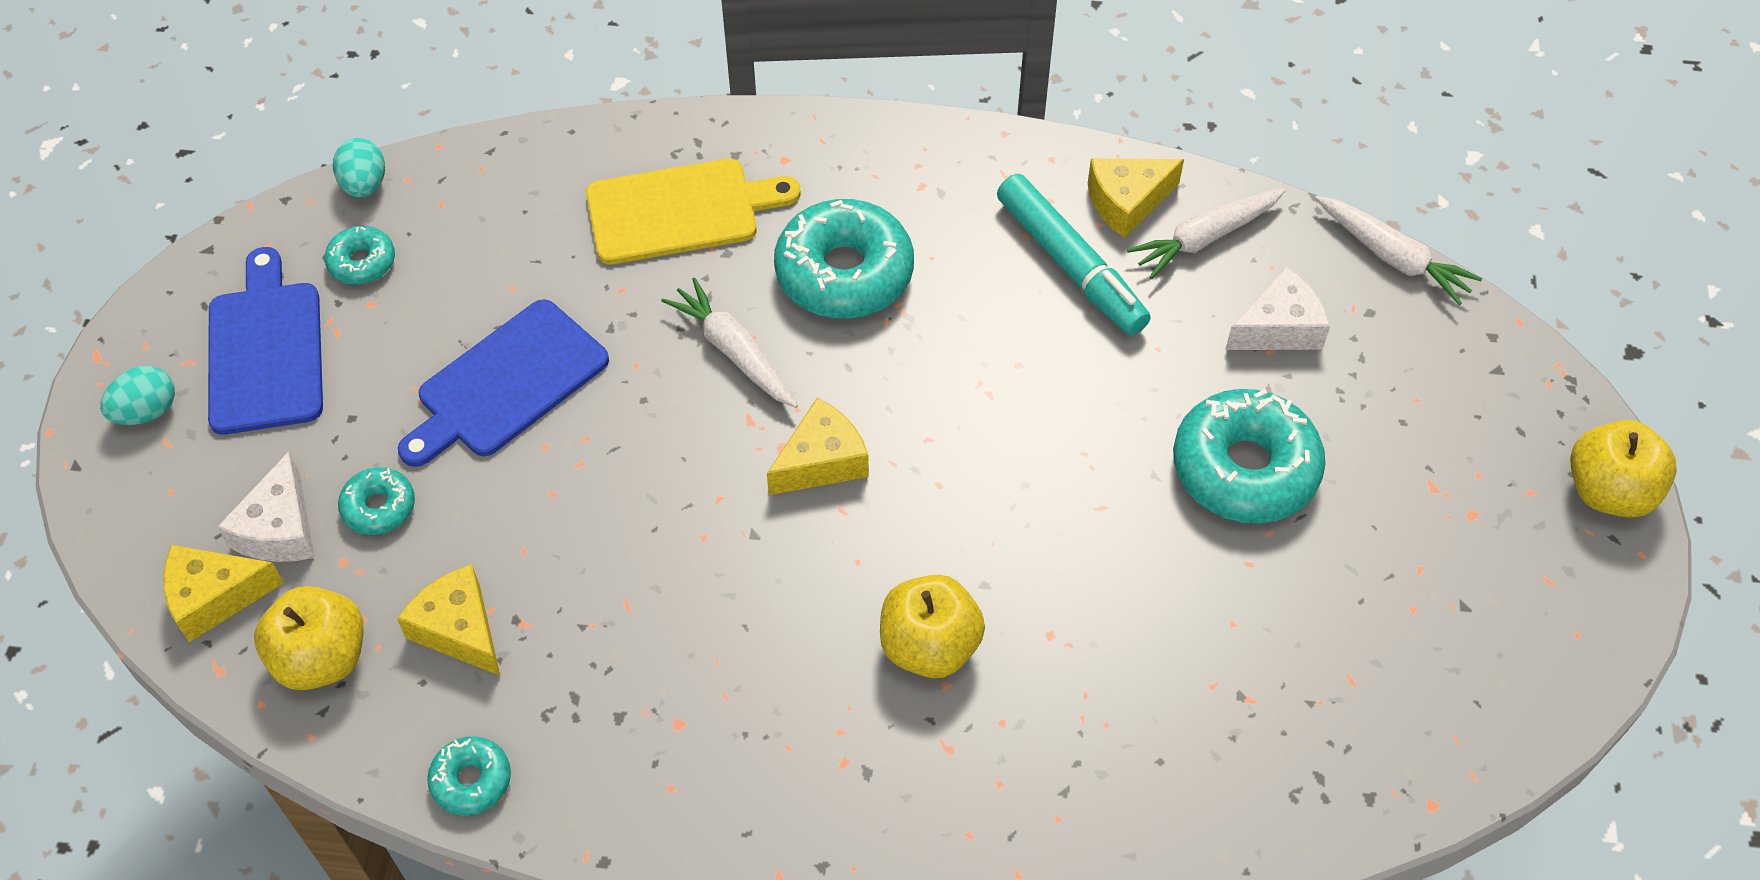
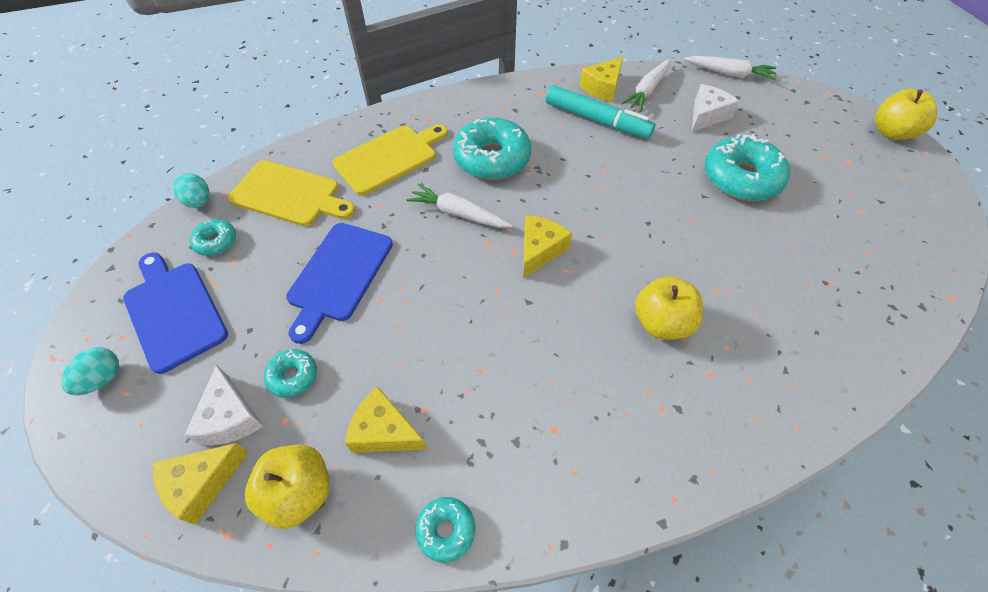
camera: 25 degrees left, 0 degrees up
none -> yellow cutting board [228,160,355,226]

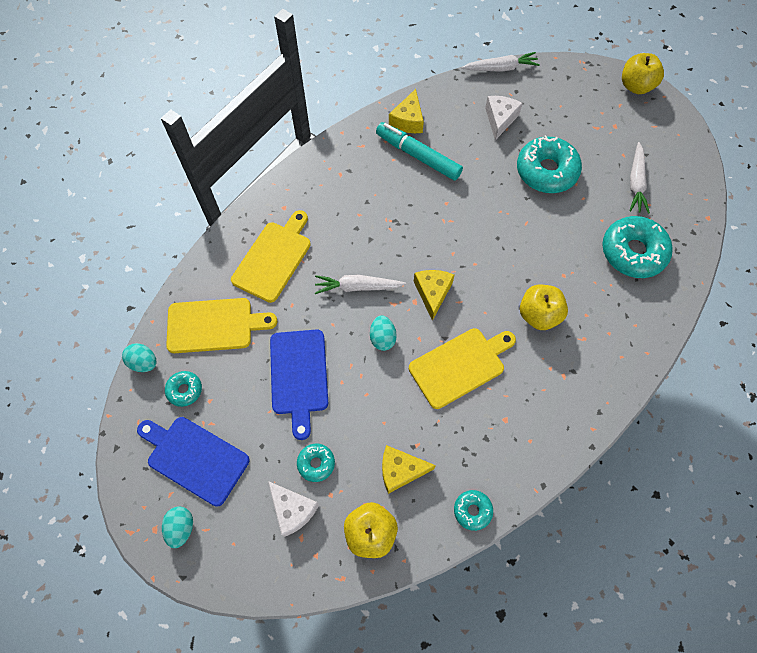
camera: 25 degrees left, 10 degrees up
yellow cheese [153,443,249,525] -> none
turquoise donut [453,117,531,180] -> turquoise donut moved to [602,216,673,278]
turquoise marker [546,85,655,139] -> turquoise marker turned 150 degrees counterclockwise [376,122,463,181]
white carrot [621,59,670,112] -> white carrot moved to [629,142,650,214]
none -> turquoise egg [370,315,397,351]
none -> yellow cutting board [409,328,516,409]

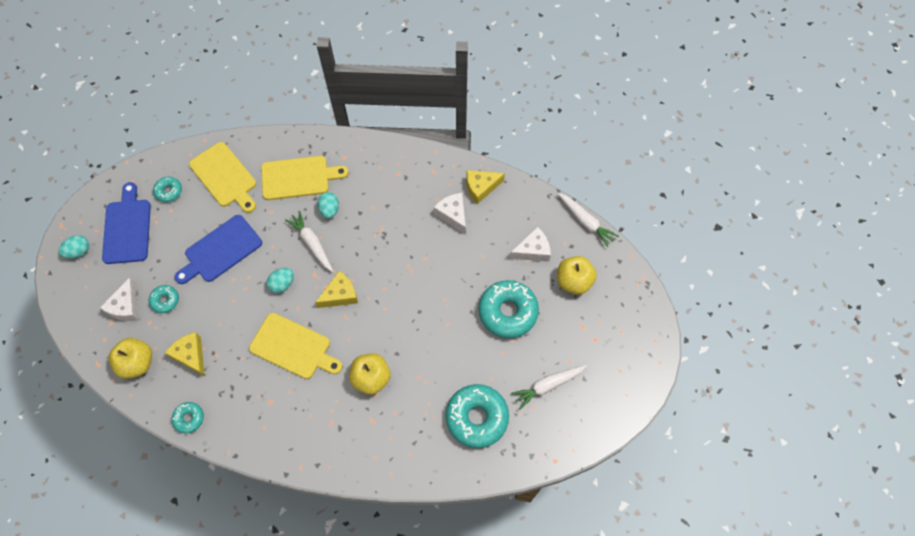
camera: 55 degrees right, 0 degrees up
turquoise egg [122,343,157,372] -> turquoise egg moved to [317,192,339,219]
turquoise marker [376,122,463,181] -> white cheese [434,193,466,234]
yellow apple [622,53,664,94] -> yellow apple moved to [557,256,597,295]

